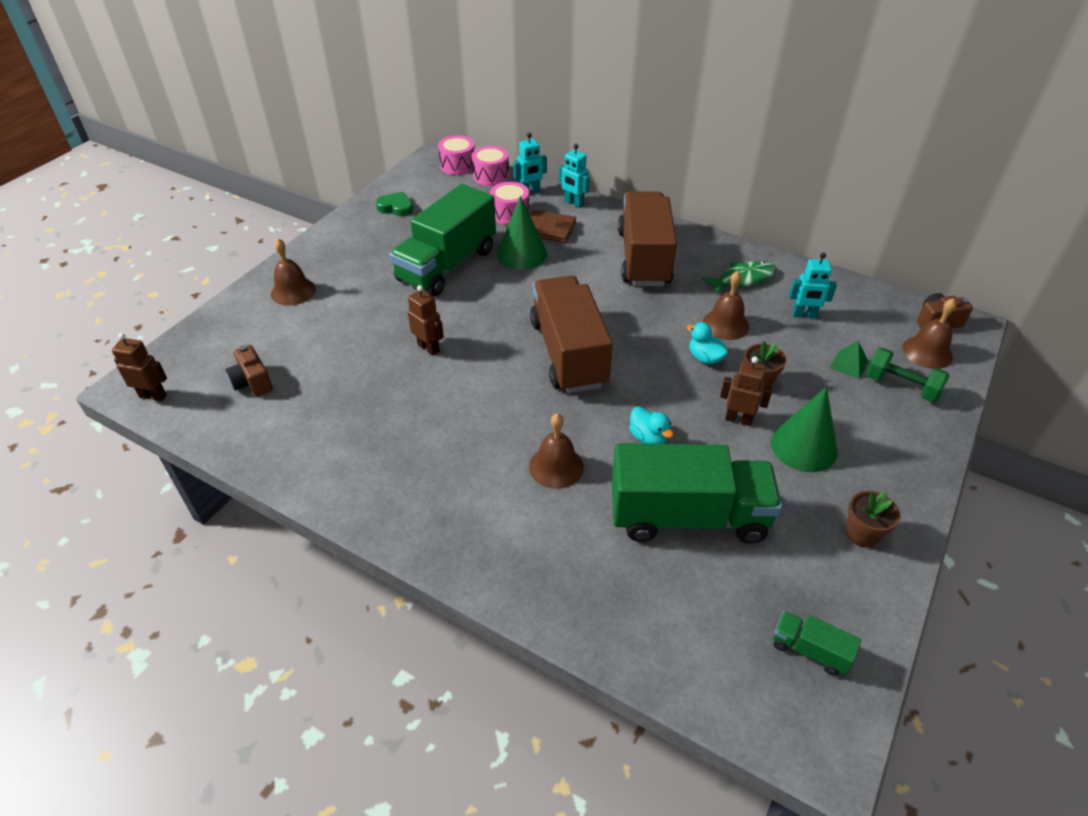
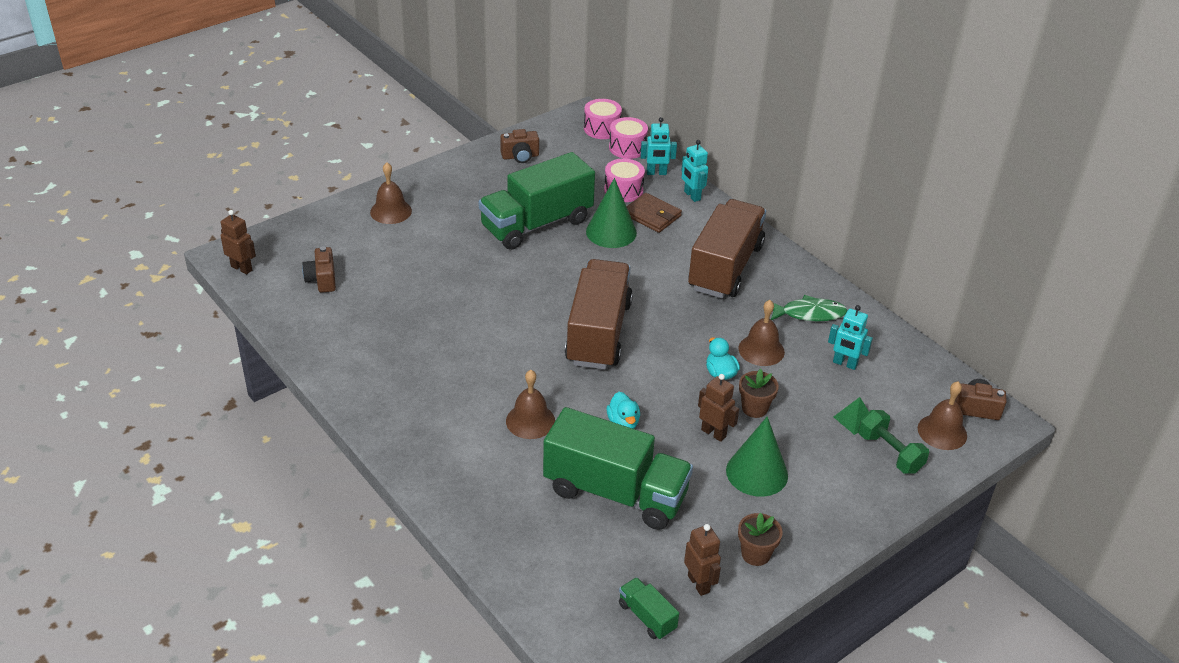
camera: 20 degrees right, 5 degrees down
green heart [376,192,413,216] -> brown camera [500,129,539,163]
brown robot [408,285,444,356] -> brown robot moved to [684,524,721,596]

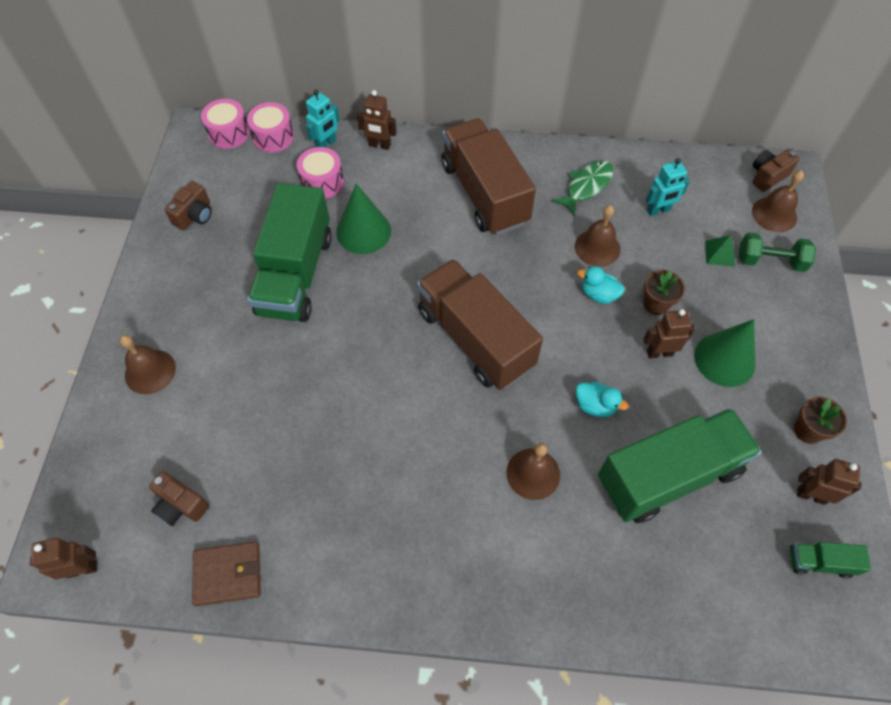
camera: 45 degrees left, 20 degrees up
brown wallet [626,193,682,233] -> brown wallet moved to [192,541,261,606]
turquoise robot [681,140,708,202] -> brown robot [357,90,397,150]

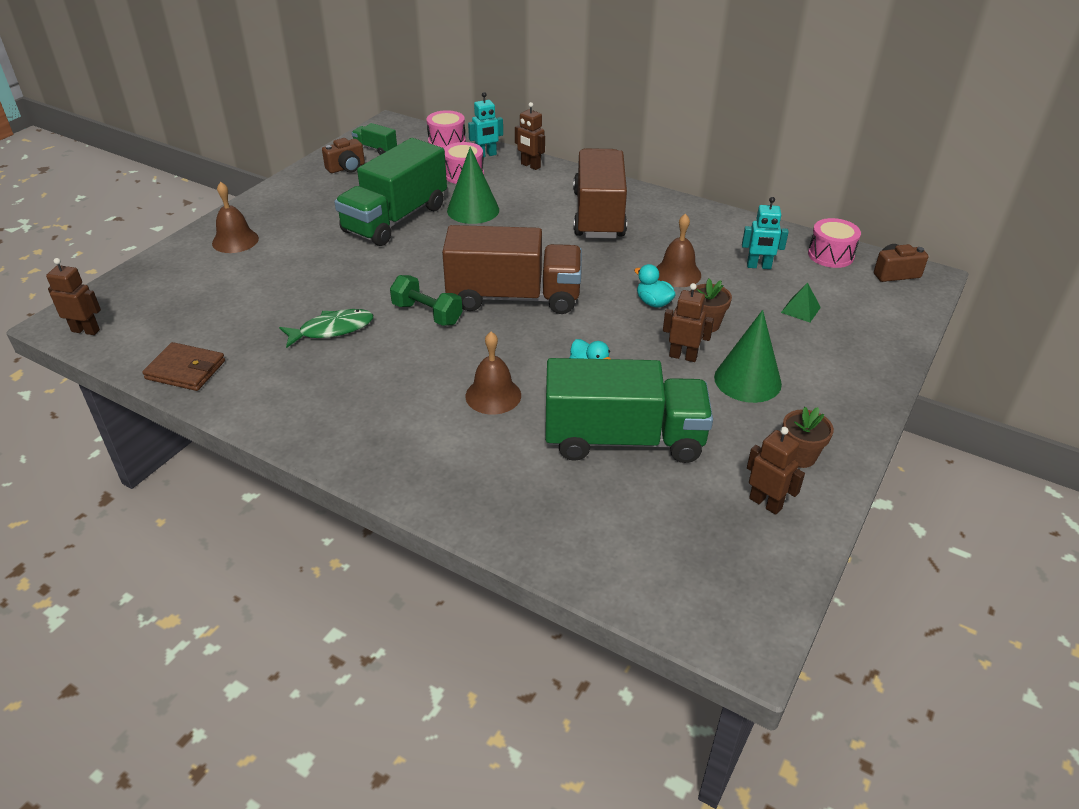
camera: 25 degrees right, 20 degrees down
brown camera [149,471,209,526] -> none
pink drum [201,99,250,149] -> pink drum moved to [808,218,861,268]
brown truck [417,259,543,390] -> brown truck turned 105 degrees clockwise [442,225,582,314]
green fish [552,160,614,216] -> green fish moved to [279,309,373,348]
green dumbbell [739,232,816,272] -> green dumbbell moved to [390,275,463,326]
brown bell [752,170,804,232] -> none
green truck [790,542,871,578] -> green truck moved to [352,123,397,155]

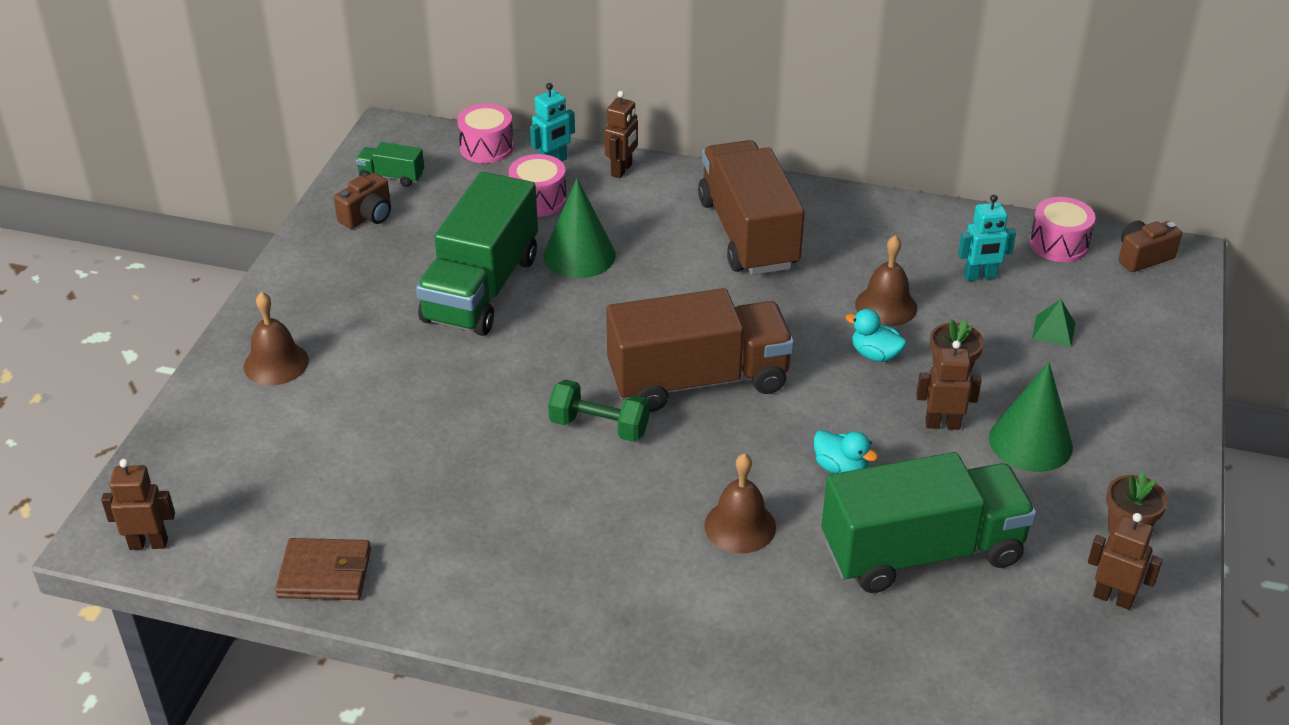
camera: 15 degrees left, 0 degrees up
green fish [279,309,373,348] -> none
brown robot [515,102,545,170] -> brown robot turned 90 degrees counterclockwise [604,91,638,178]

